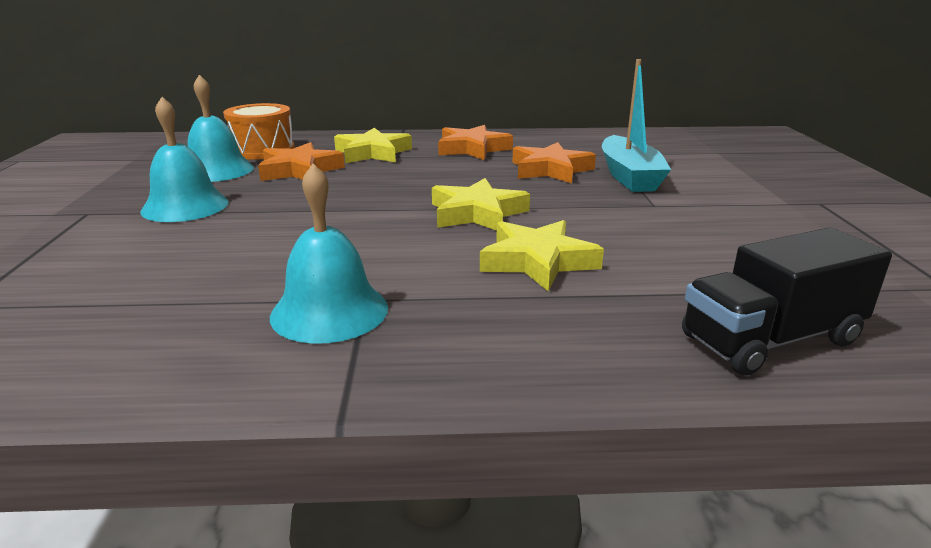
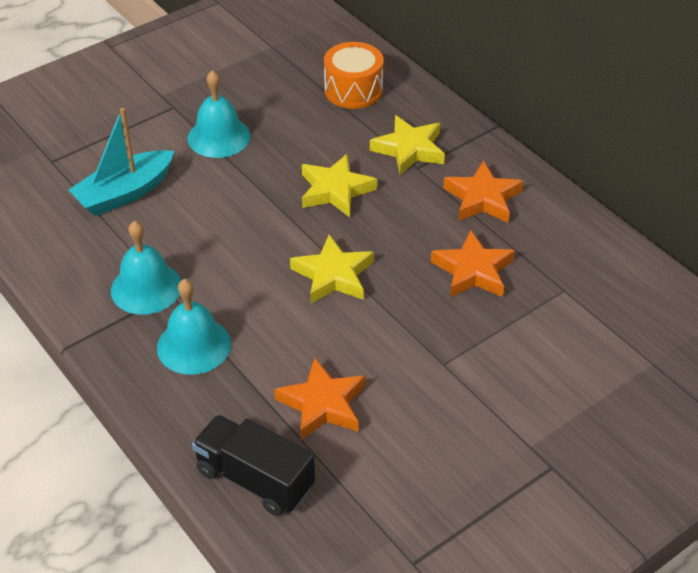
camera: 55 degrees right, 20 degrees up
turquoise bell [187,75,254,182] -> turquoise bell moved to [157,279,231,375]
orange star [258,142,345,181] -> orange star moved to [274,358,366,440]
yellow star [480,220,604,292] -> yellow star moved to [302,154,377,217]
turquoise boat [602,59,671,192] -> turquoise boat moved to [68,108,174,216]

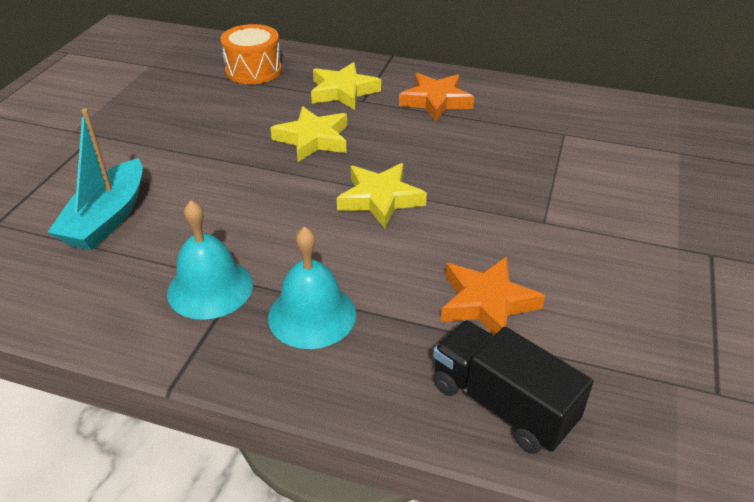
camera: 35 degrees left, 5 degrees down
turquoise bell [188,70,251,158] -> none
black truck [192,415,315,516] -> black truck turned 45 degrees clockwise [433,320,593,454]
orange star [431,230,515,297] -> none

